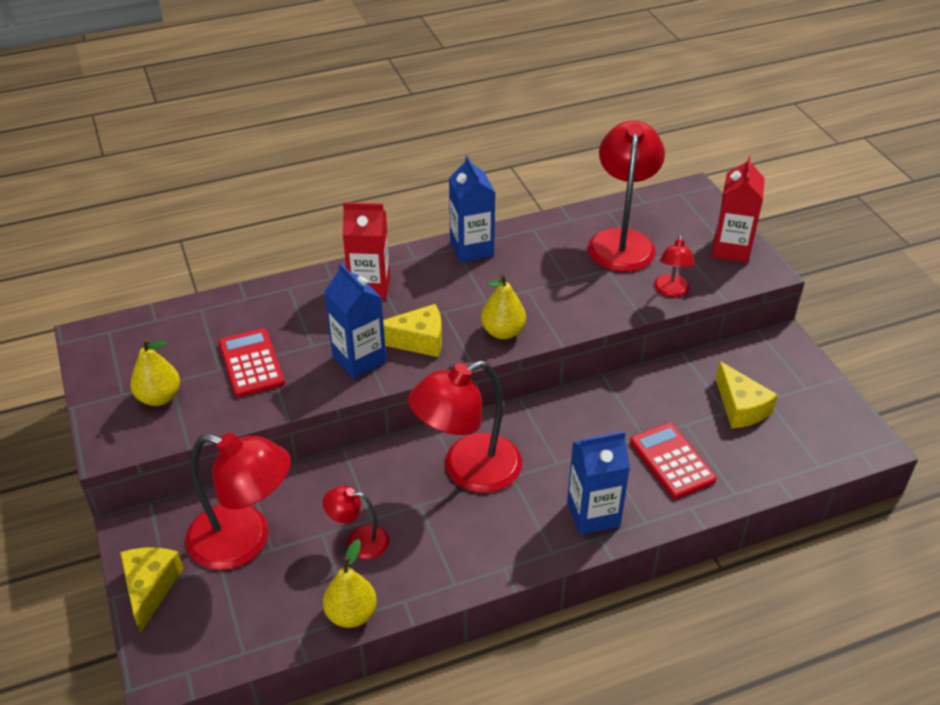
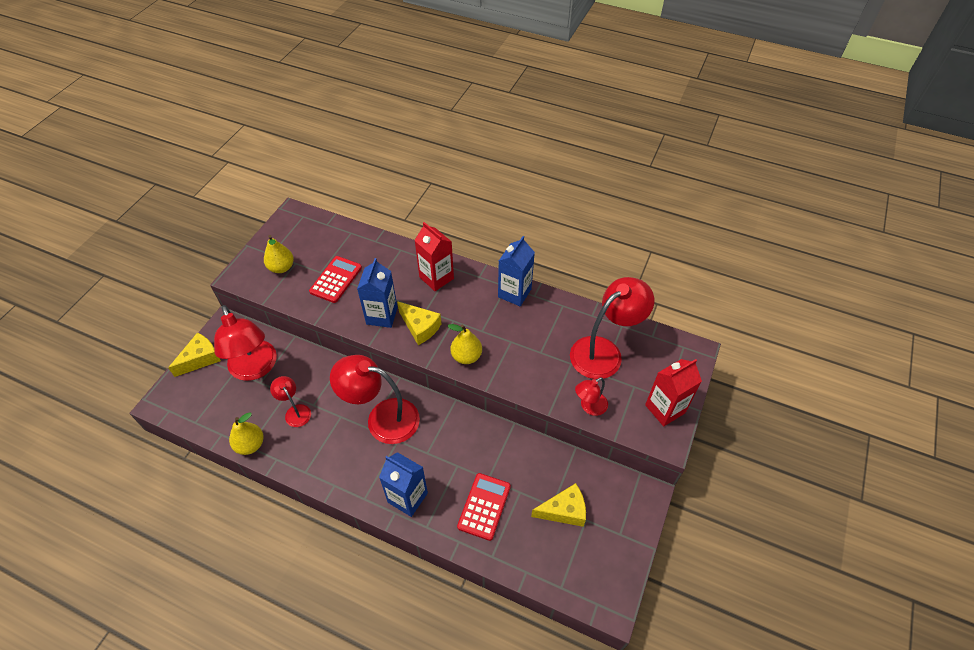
camera: 45 degrees right, 10 degrees up
yellow cheese [716,361,778,429] -> yellow cheese turned 120 degrees counterclockwise [531,483,586,527]

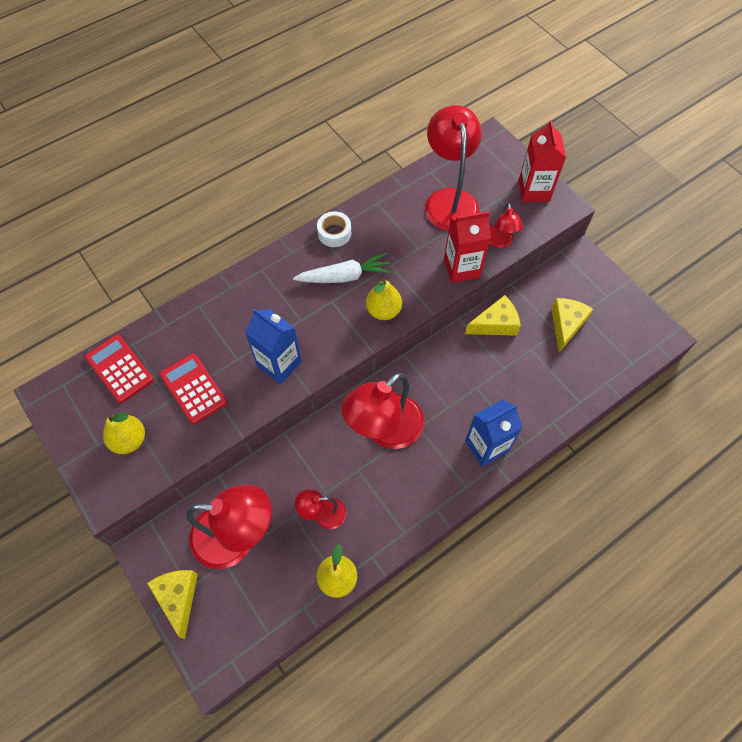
camera: 60 degrees left, 10 degrees up
yellow cheese [397,301,441,345] -> yellow cheese moved to [465,295,521,336]
red carton [414,222,454,291] -> red carton moved to [444,211,491,283]
red calculator [457,473,511,541] -> red calculator moved to [85,335,154,403]
blue carton [498,236,535,306] -> white tape [317,211,351,247]
none -> white carrot [293,252,392,283]

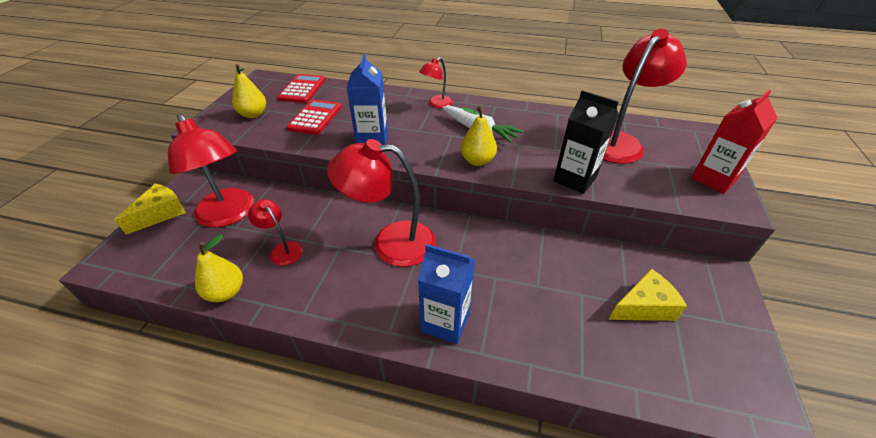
camera: 50 degrees right, 20 degrees down
white tape [317,211,351,247] -> none
red carton [444,211,491,283] -> black carton [553,90,619,194]
yellow cheese [465,295,521,336] -> none
red lamp [489,203,523,248] -> red lamp moved to [419,57,453,108]

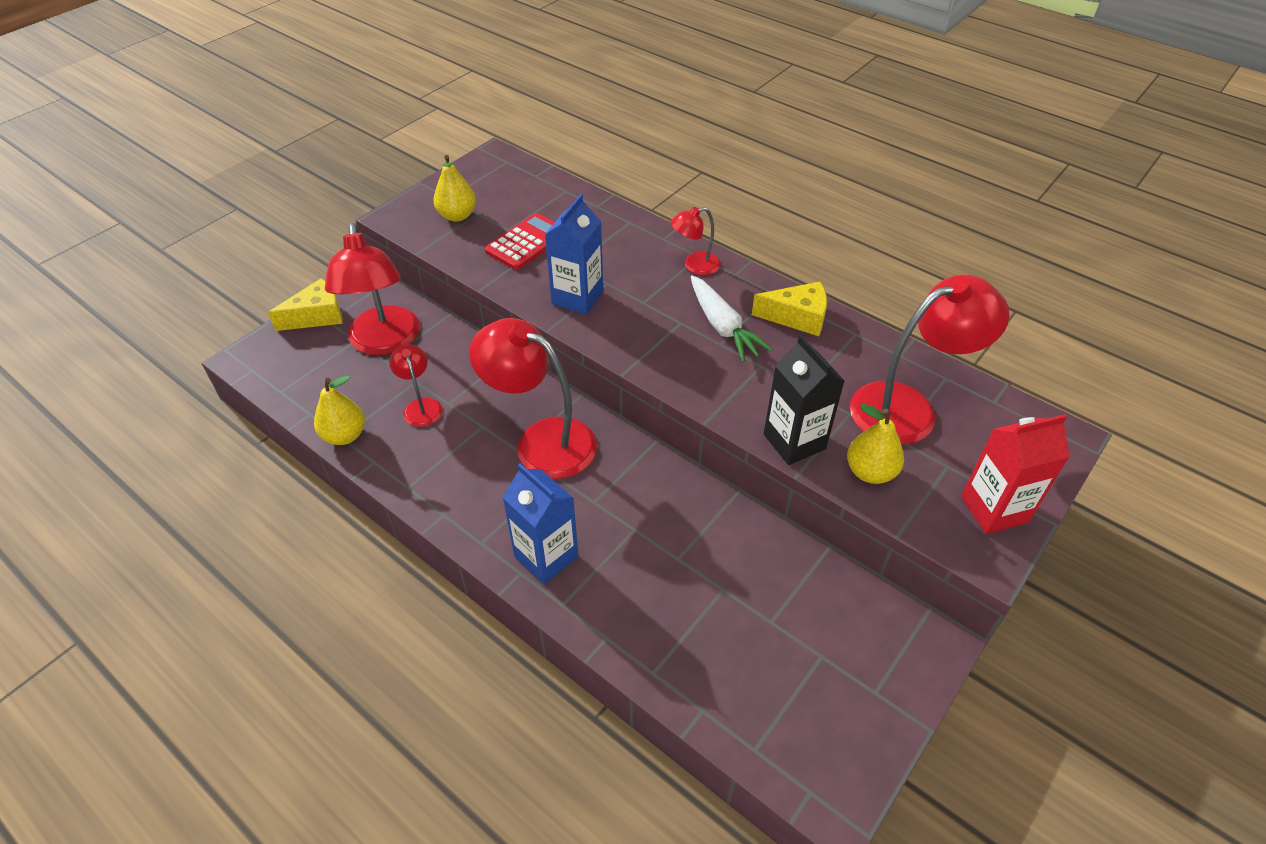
camera: 25 degrees right, 5 degrees up
red calculator [277,74,325,103] -> none
yellow pear [460,106,497,166] -> yellow pear moved to [847,404,904,484]
yellow cheese [609,268,687,321] -> yellow cheese moved to [752,281,827,336]

